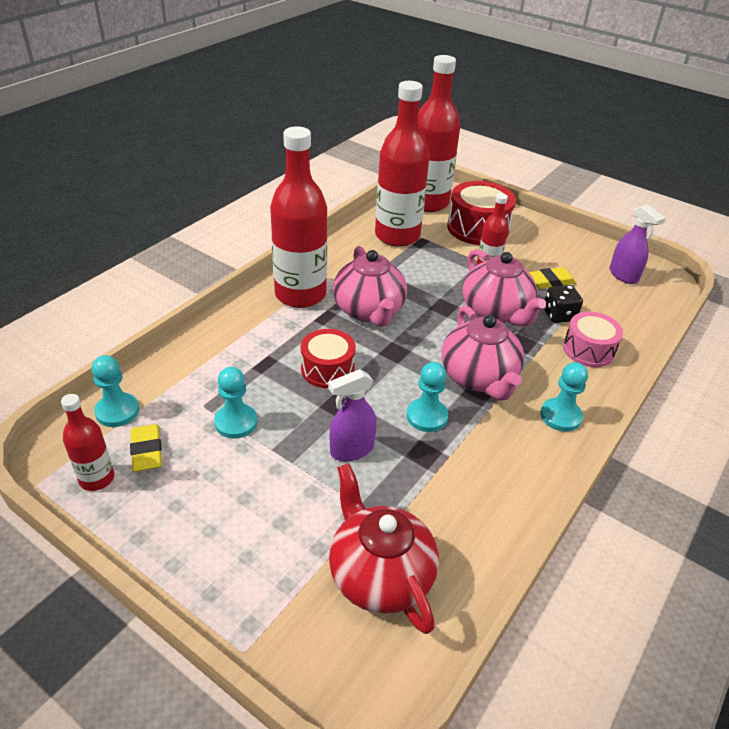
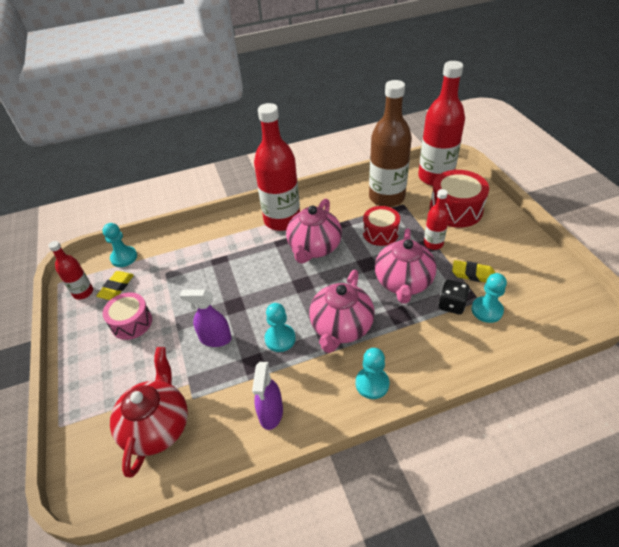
camera: 40 degrees right, 5 degrees up
turquoise pawn [214,367,257,439] -> turquoise pawn moved to [472,273,507,323]
red drum [301,329,356,388] -> red drum moved to [363,206,400,246]
red bottle [375,81,430,247] -> brown bottle [369,80,412,207]
pink drum [563,312,623,367] -> pink drum moved to [103,292,152,340]
purple spray bottle [610,204,666,284] -> purple spray bottle moved to [252,362,283,430]

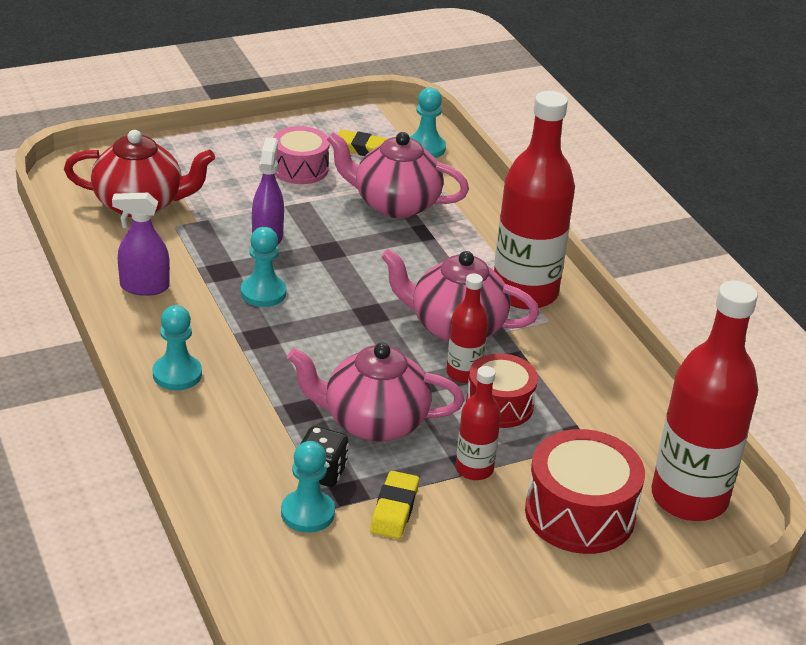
camera: 80 degrees right, 10 degrees down
red bottle [48,241,93,299] -> red bottle moved to [446,273,488,383]
pink teapot [309,270,375,353] -> pink teapot moved to [327,132,469,218]
brown bottle [369,80,412,207] -> none

